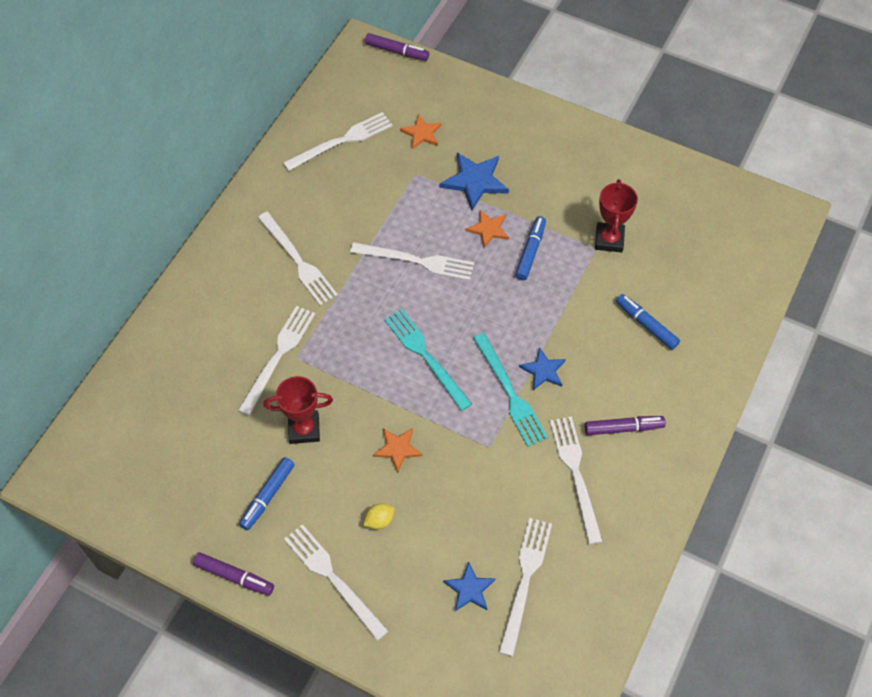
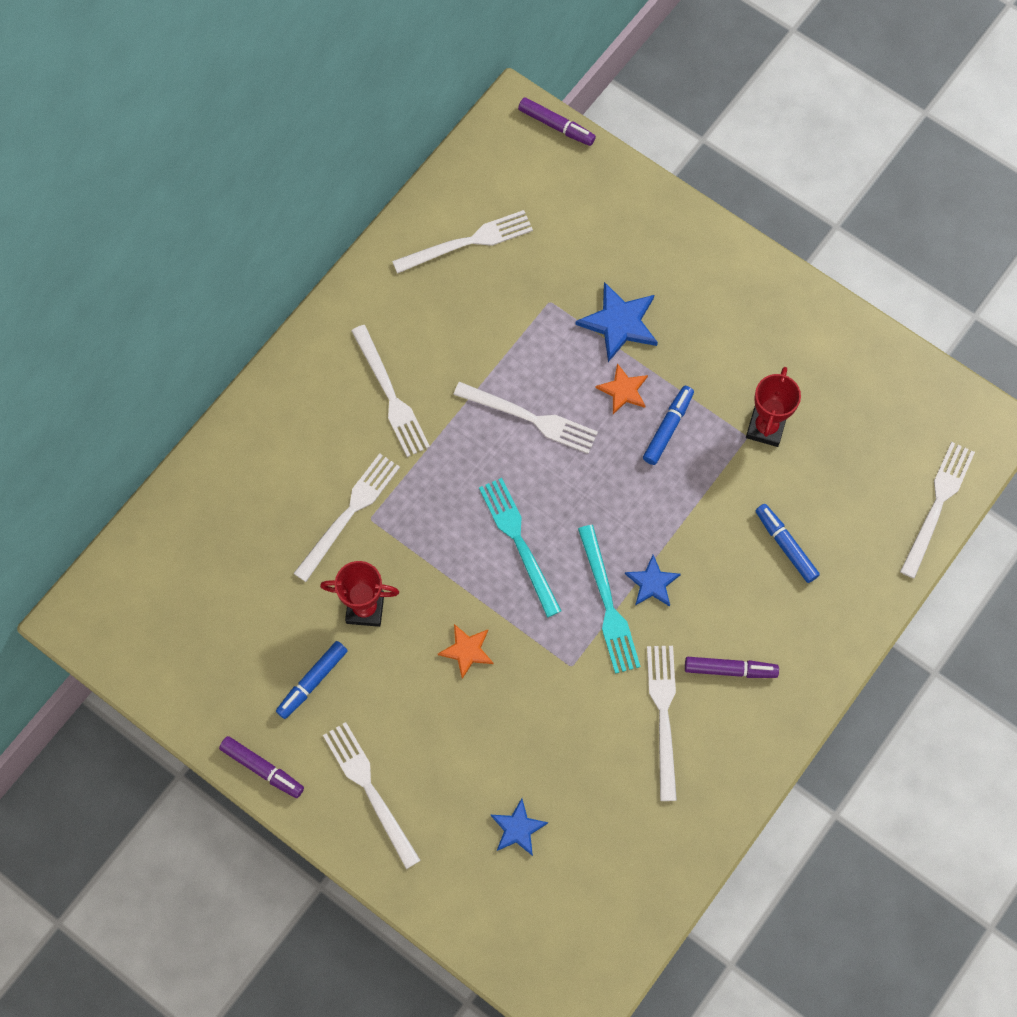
camera: 10 degrees right, 10 degrees up
yellow lemon [363,504,395,529] -> none
orange star [400,114,442,149] -> none
white fork [499,518,552,657] -> white fork moved to [900,442,975,579]

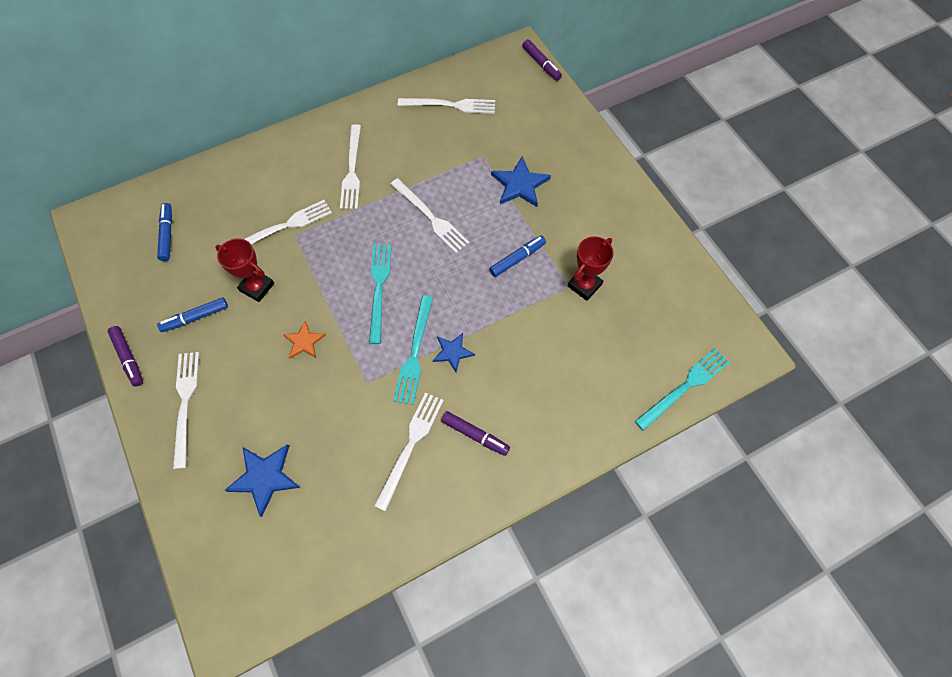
camera: 25 degrees right, 5 degrees down
blue star [490,799,548,856] -> blue star [224,444,301,517], size x1.59
orange star [596,363,648,414] -> none
blue marker [755,504,820,583] -> blue marker moved to [157,203,172,261]
white fork [900,442,975,579] -> turquoise fork [635,348,730,431]

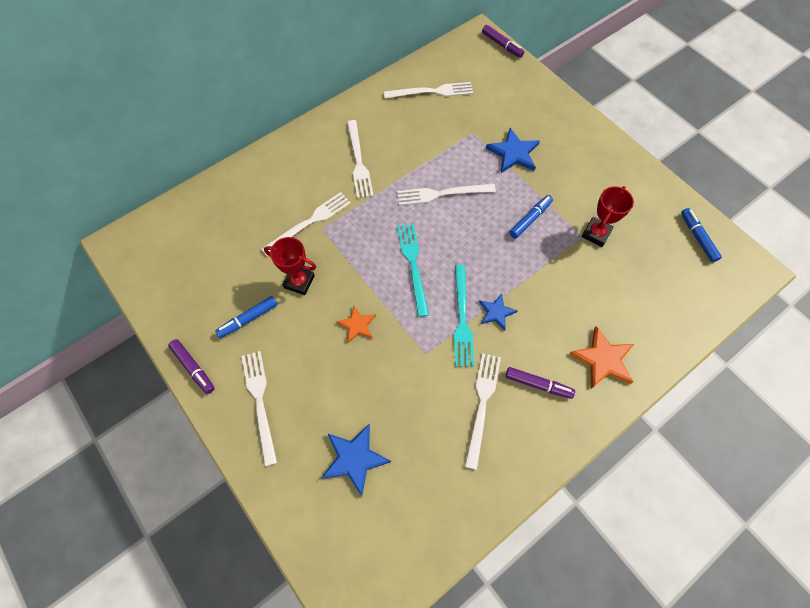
camera: 10 degrees left, 0 degrees up
blue marker [157,203,172,261] -> blue marker moved to [681,208,722,262]
white fork [390,178,470,253] -> white fork turned 135 degrees clockwise [397,184,496,205]
turquoise fork [635,348,730,431] -> none
none -> orange star [569,326,634,389]

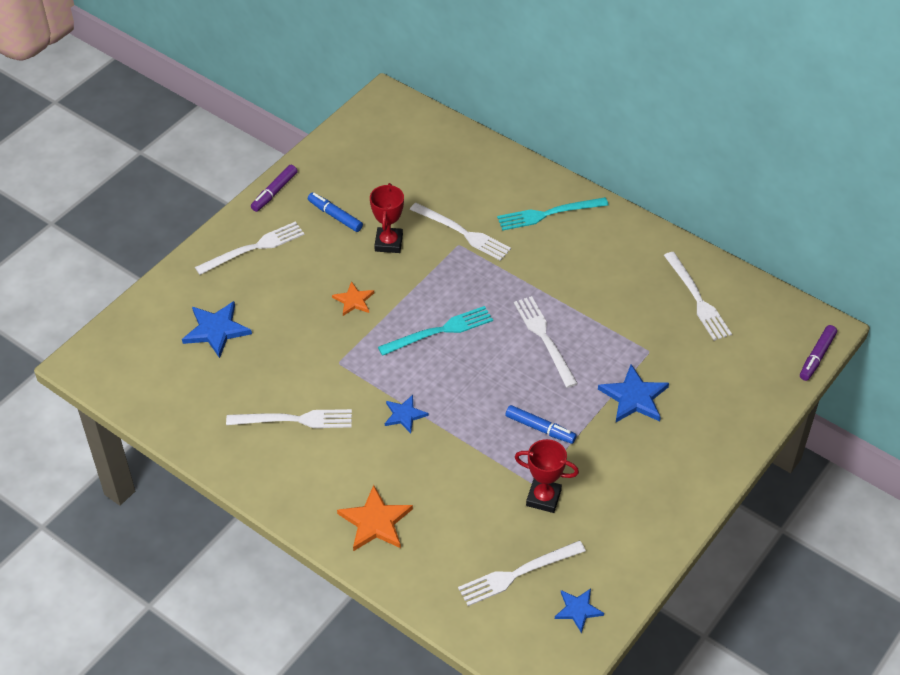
camera: 75 degrees right, 15 degrees down
white fork [347,120,373,199] -> white fork moved to [458,541,586,606]
turquoise fork [454,265,474,366] -> turquoise fork moved to [497,197,609,231]
purple marker [505,367,575,399] -> none
blue marker [681,208,722,262] -> blue star [555,588,604,633]

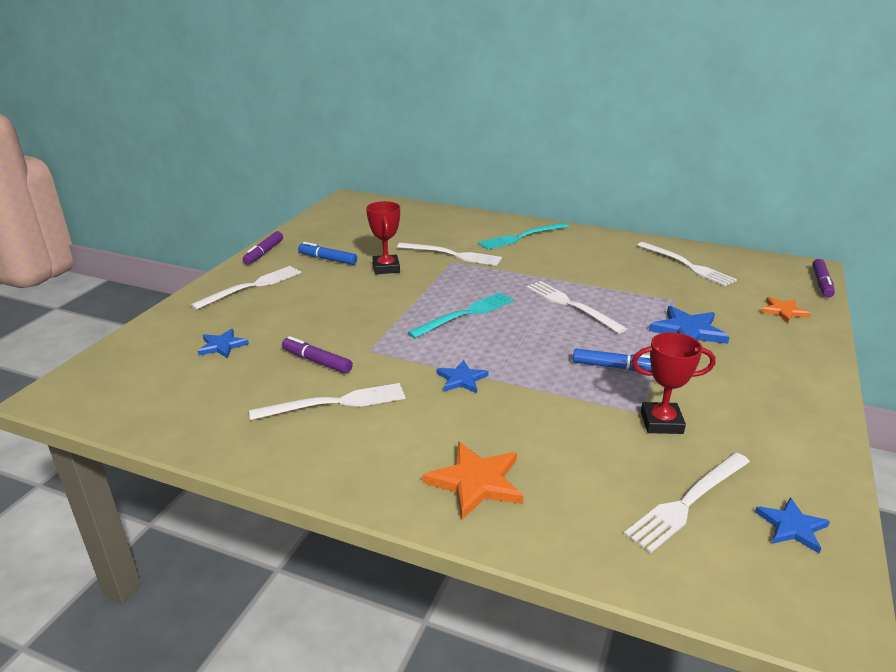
camera: 15 degrees left, 20 degrees down
blue star [182,301,252,358] -> blue star [198,329,249,359], size x0.63
orange star [332,281,374,316] -> orange star moved to [761,297,811,323]
none -> purple marker [282,336,353,374]

